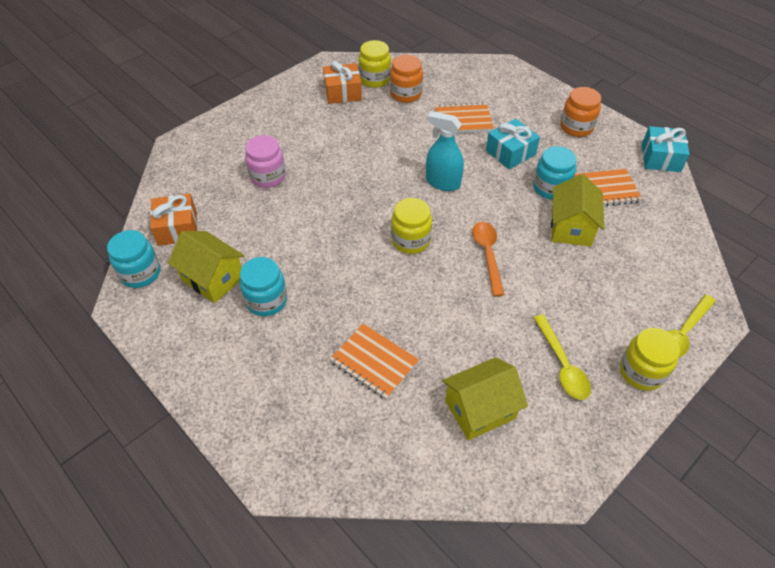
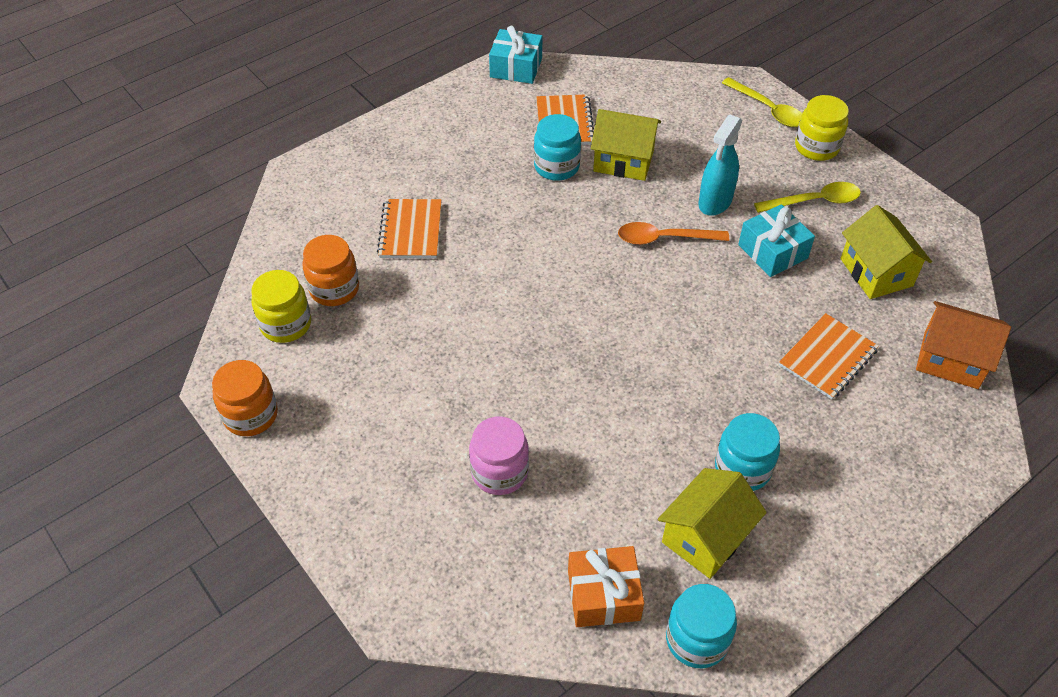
camera: 85 degrees left, 0 degrees up
orange gift [323,61,362,104] -> none
yellow jar [391,198,432,254] -> none
turquoise spray bottle [426,111,464,191] -> turquoise spray bottle moved to [698,115,742,216]
turquoise gift [486,119,540,169] -> turquoise gift moved to [738,204,815,277]
orange jar [560,87,601,137] -> orange jar moved to [212,360,278,436]
none -> orange house [916,301,1011,389]

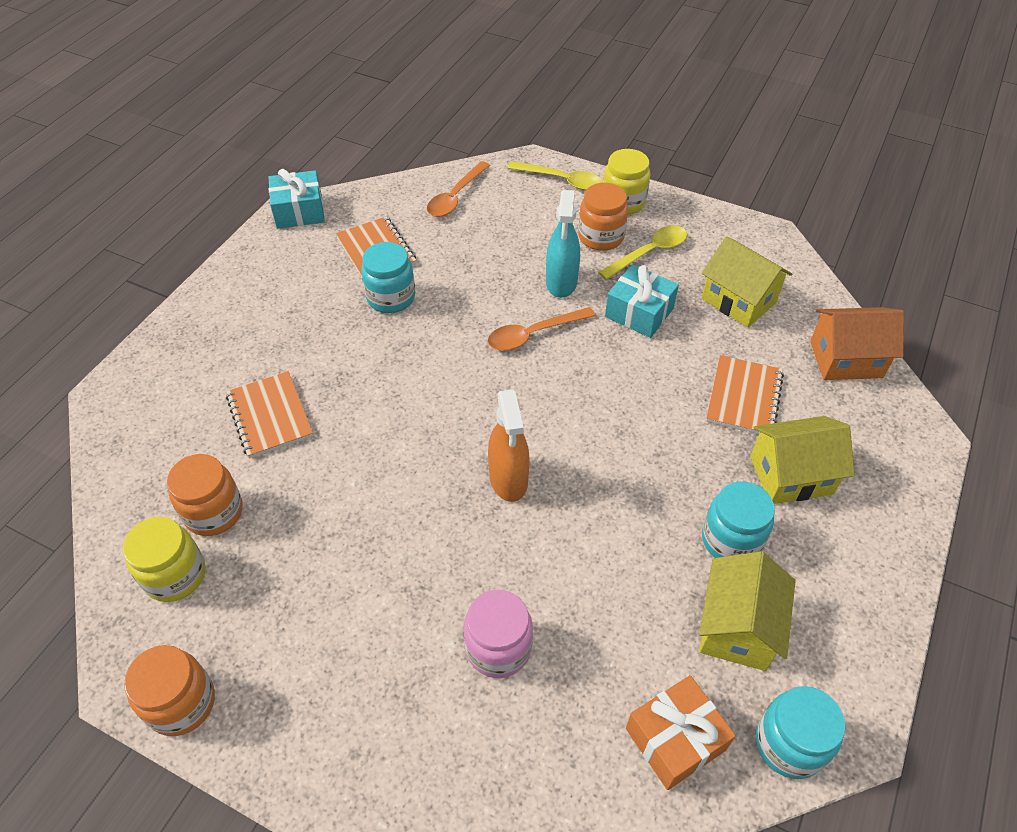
camera: 25 degrees left, 0 degrees up
yellow house [591,109,661,181] -> yellow house moved to [750,416,855,504]
none -> orange spoon [427,161,490,217]
none -> orange spray bottle [488,389,530,502]
none -> orange jar [578,183,628,251]

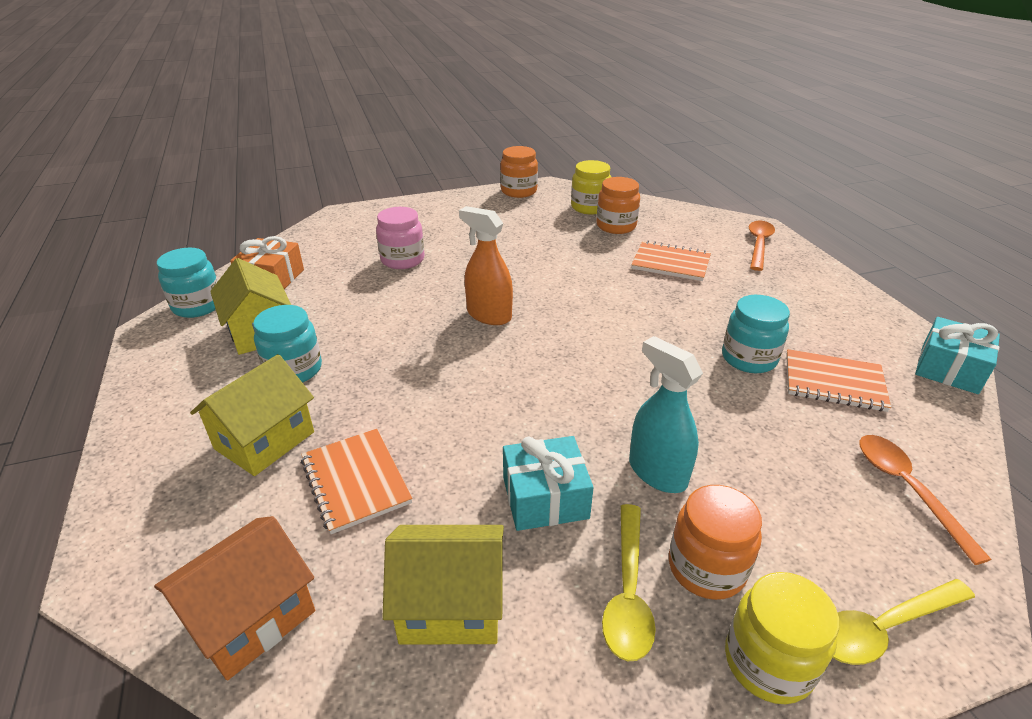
camera: 135 degrees right, 15 degrees down
orange spoon [488,307,595,351] -> orange spoon moved to [749,220,775,271]

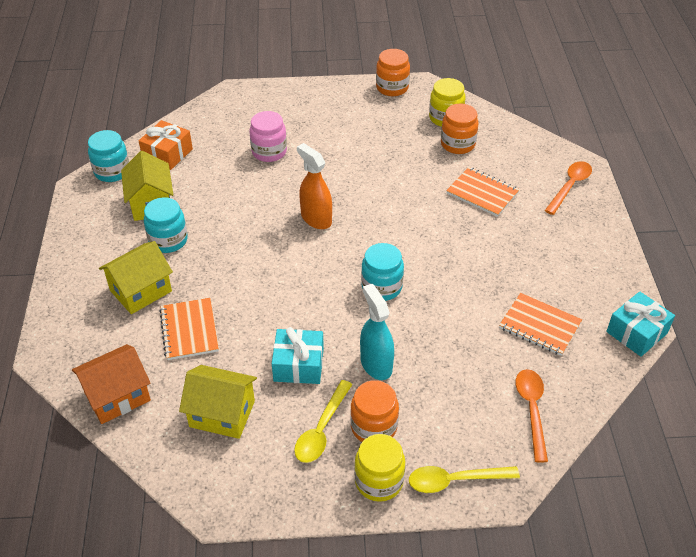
camera: 15 degrees right, 10 degrees up
turquoise jar [722,295,790,373] -> turquoise jar moved to [361,243,404,301]

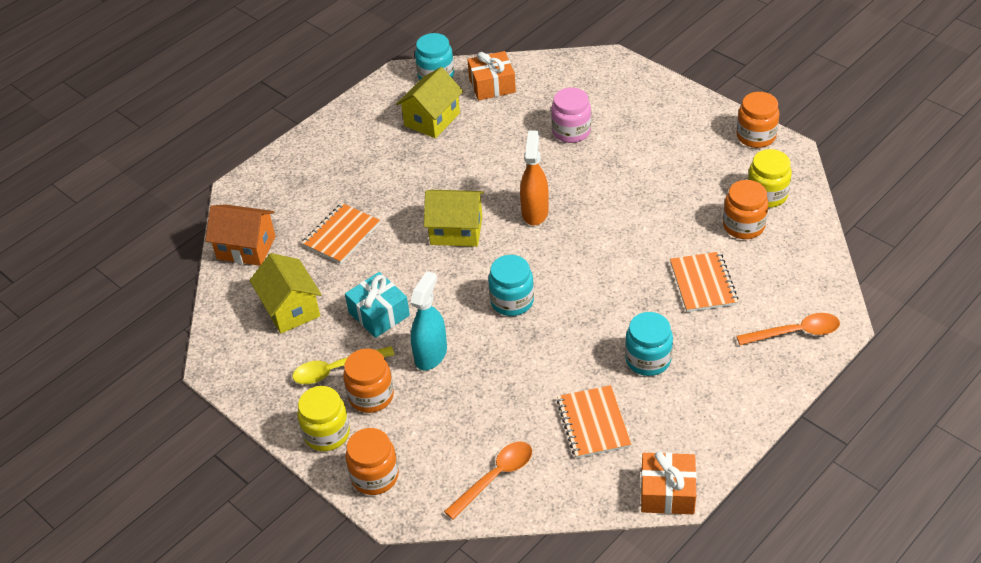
camera: 50 degrees right, 0 degrees up
yellow house [99,241,173,314] -> yellow house moved to [424,190,484,247]
turquoise jar [144,197,188,253] -> turquoise jar moved to [625,312,673,376]
yellow spoon [409,466,520,493] -> orange jar [346,428,399,495]
turquoise gift [606,291,675,357] -> orange gift [641,451,697,514]

